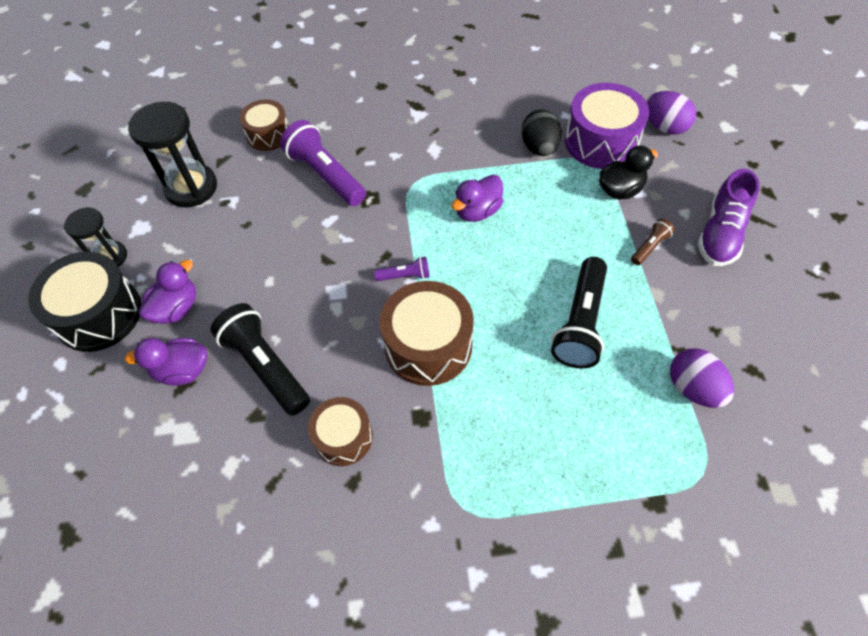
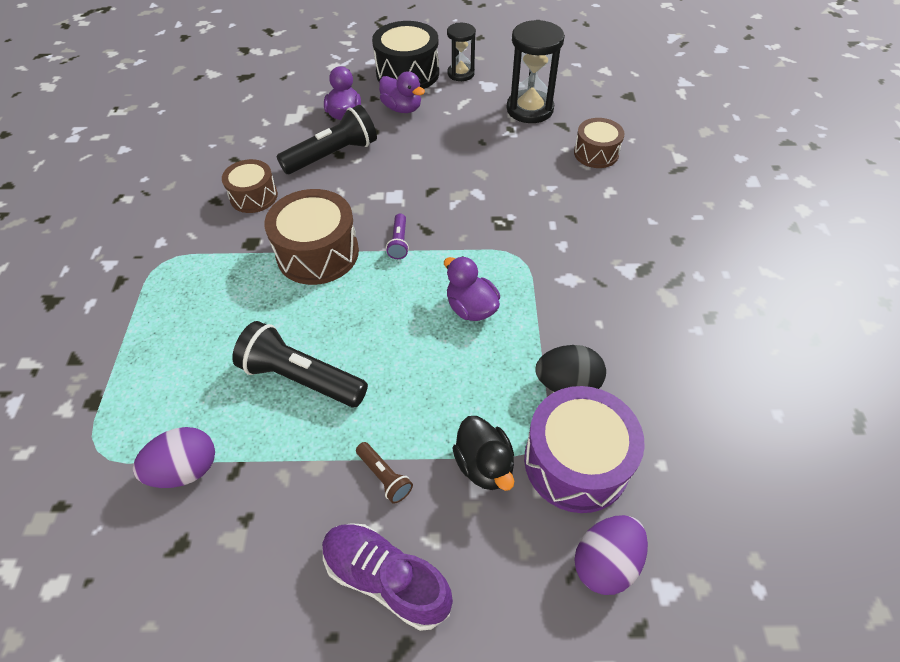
camera: 95 degrees right, 5 degrees down
purple flashlight [280,120,366,206] -> none

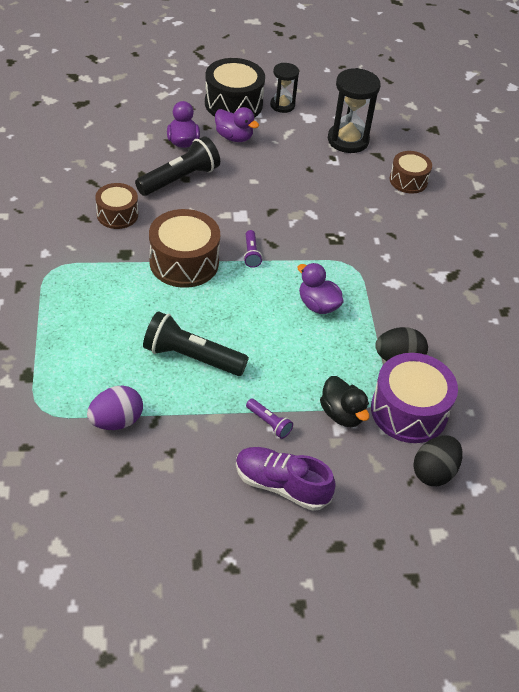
camera: 10 degrees left, 5 degrees down
brown flashlight [356,442,413,504] -> purple flashlight [246,399,293,439]
purple egg [574,515,648,595] -> black egg [413,435,463,486]

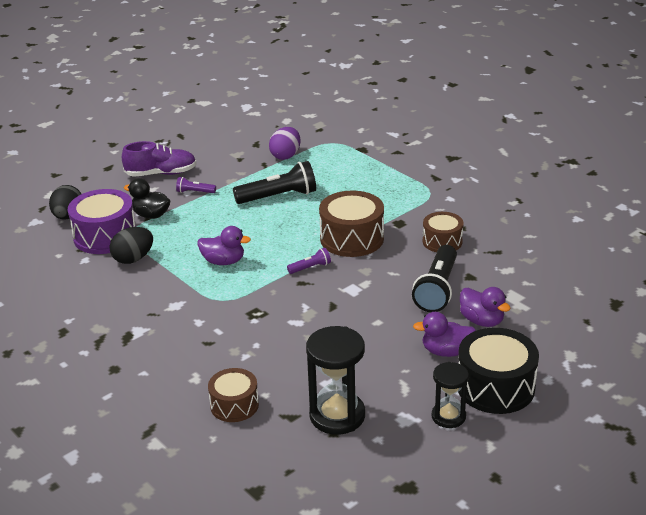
camera: 150 degrees right, 15 degrees down
purple flashlight [244,230,262,268] -> purple flashlight turned 105 degrees clockwise [287,248,331,274]

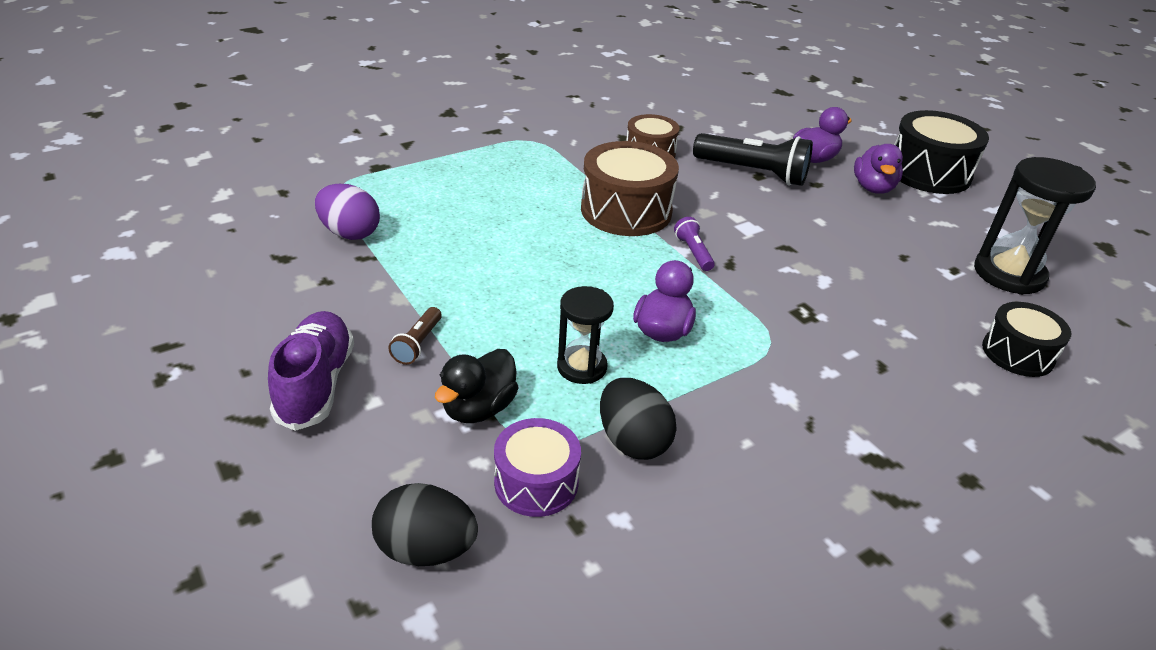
camera: 85 degrees left, 5 degrees up
purple drum [68,189,136,254] -> purple drum [494,418,581,517], size x0.62
purple flashlight [176,177,216,193] -> brown flashlight [388,307,442,365]
brown drum [208,368,259,422] -> black drum [982,302,1071,377]
black flashlight [233,161,316,204] -> none
black hourglass [432,362,469,428] -> black hourglass moved to [557,286,614,384]

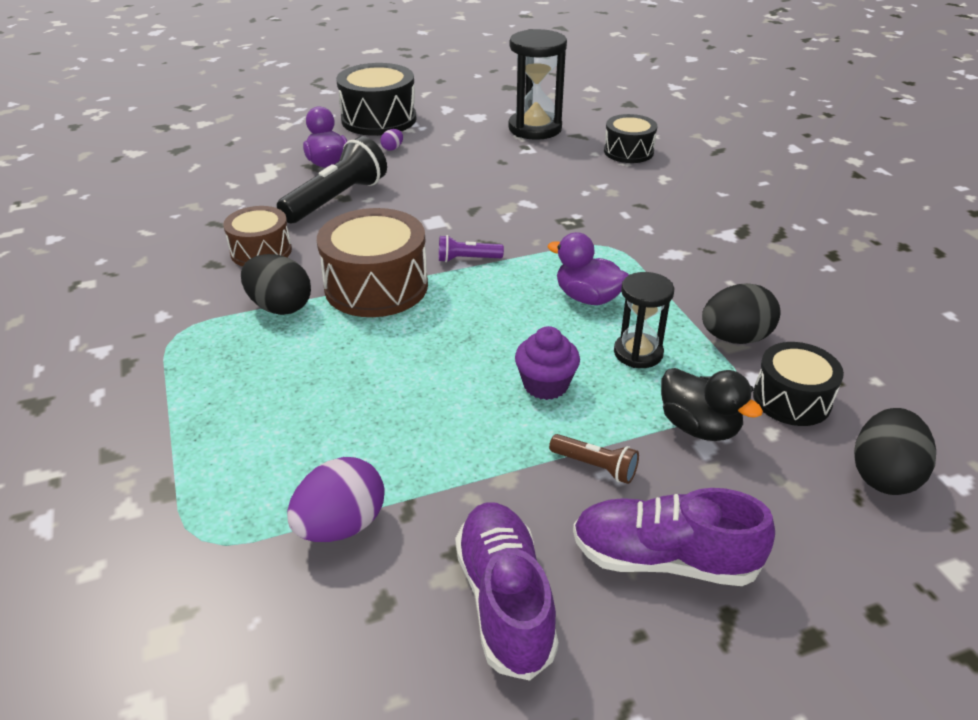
camera: 75 degrees left, 0 degrees up
purple drum [494,418,581,517] -> black drum [753,342,844,426]
purple duck [854,144,903,194] -> purple egg [380,129,403,151]
none -> black egg [241,254,311,315]
none -> purple shoe [455,502,559,681]
none -> purple cupcake [515,326,580,400]

